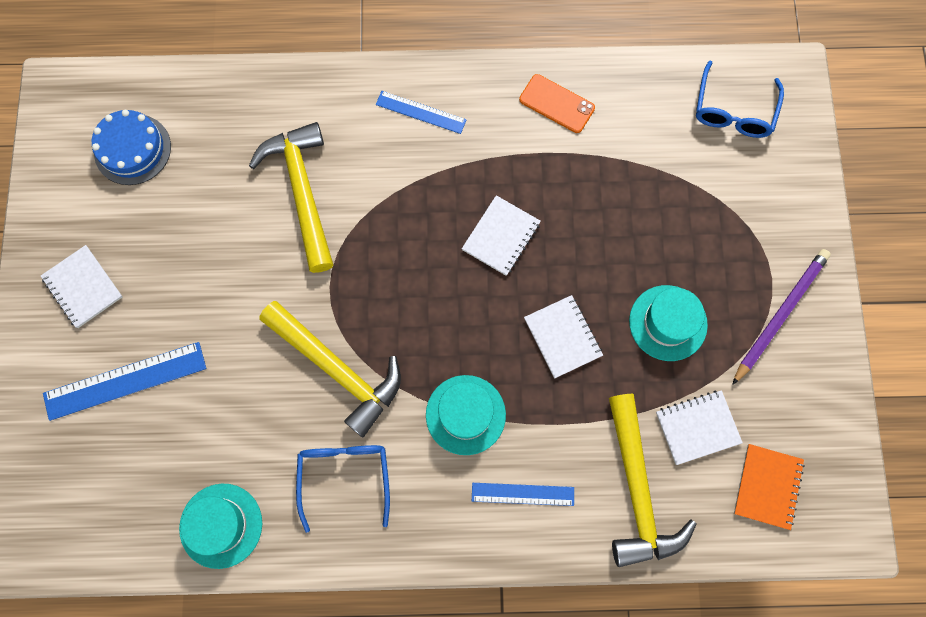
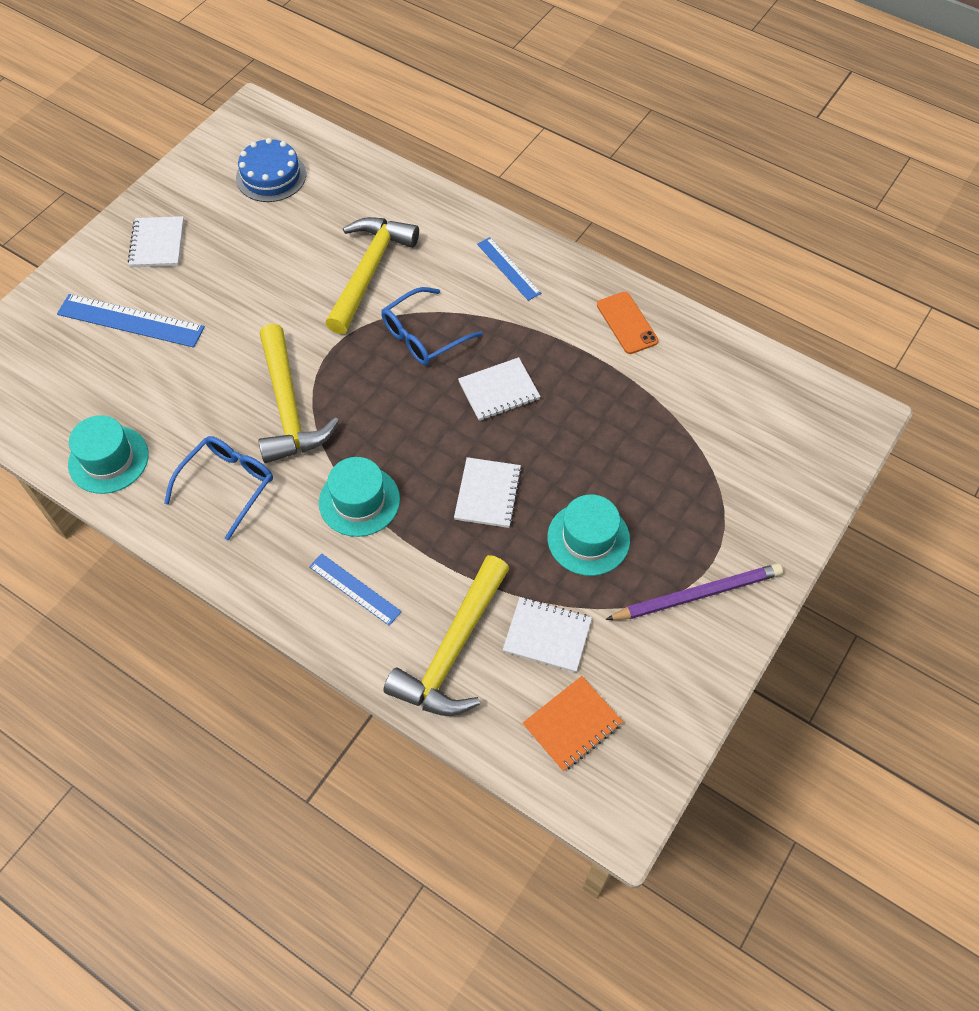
camera: 35 degrees right, 15 degrees down
blue glasses [696,61,784,138] -> blue glasses moved to [381,287,483,365]

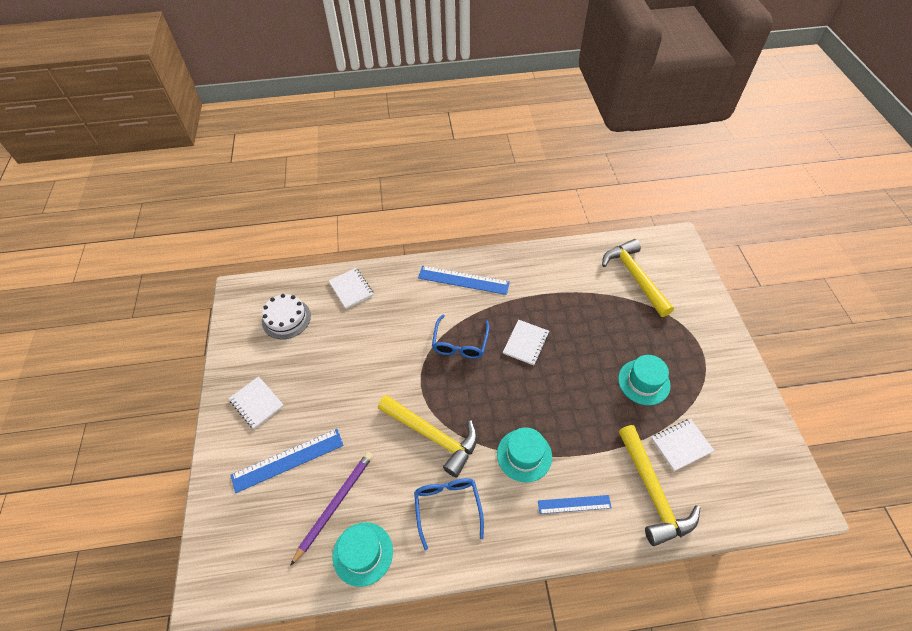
camera: 40 degrees left, 5 degrees down
blue cake [236,138,306,202] -> white cake [262,294,311,339]
yellow hammer [325,217,419,334] -> yellow hammer moved to [602,239,674,317]
white notebook [454,457,522,528] -> white notebook moved to [329,268,374,309]
blue ruler [477,237,541,301] -> blue ruler [418,266,510,295], size x1.62
orange notebook [523,676,623,772] -> none
orange phone [597,292,658,354] -> none
purple pencil [605,563,783,620] -> purple pencil moved to [290,452,373,566]

